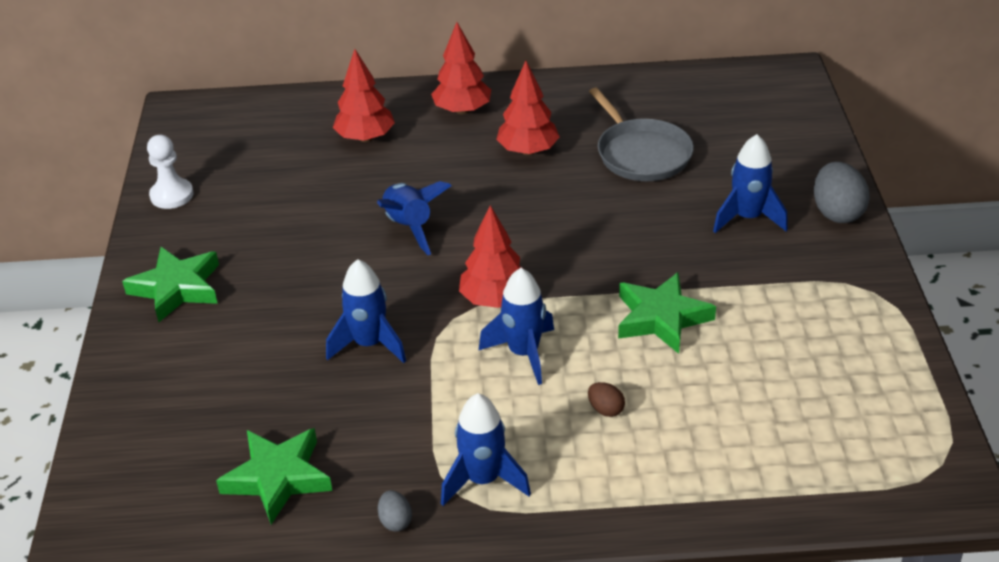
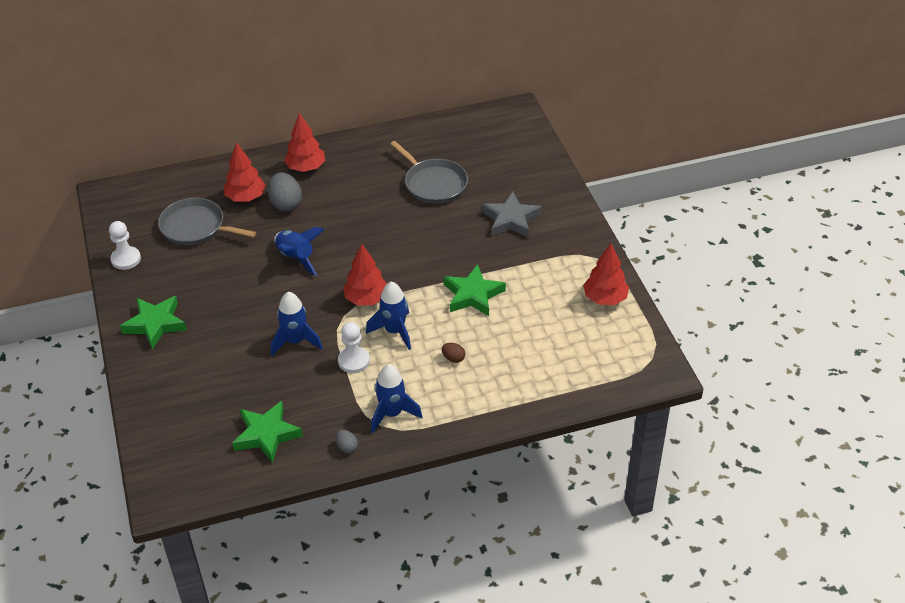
camera: 15 degrees left, 5 degrees up
red tree [496,61,560,155] -> red tree moved to [583,243,629,305]
blue rocket [713,134,788,233] -> grey star [482,192,542,238]
grey egg [814,162,870,223] -> grey egg moved to [268,172,302,211]
none -> grey pan [158,198,256,245]
none -> white pawn [338,322,370,373]

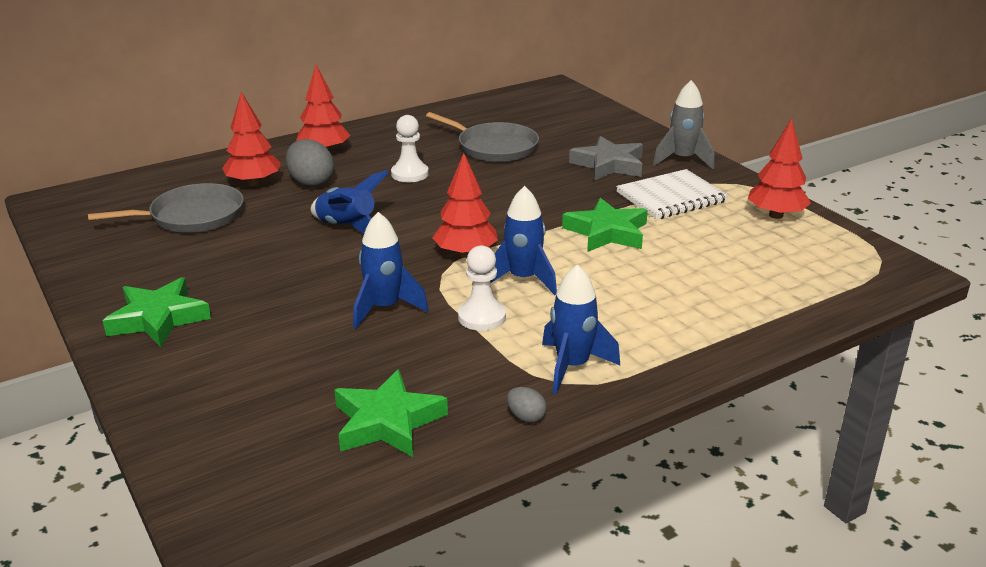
camera: 15 degrees left, 15 degrees down
white pawn [109,221,141,270] -> white pawn moved to [391,115,429,182]
grey pan [158,198,256,245] -> grey pan turned 150 degrees clockwise [88,183,244,233]
brown egg [442,343,465,363] -> none
none -> white notebook [616,169,729,219]
none -> grey rocket [653,80,714,169]

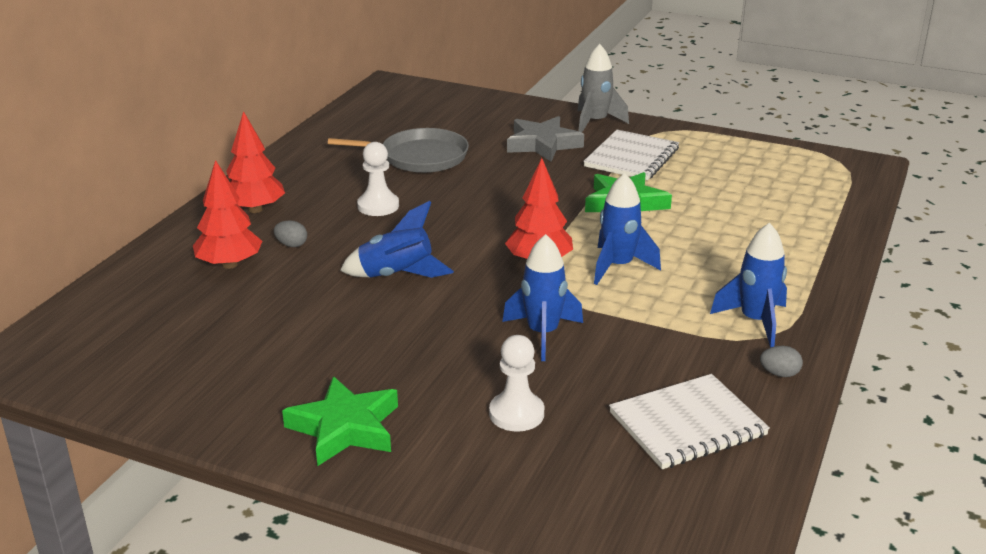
camera: 35 degrees left, 0 degrees up
grey pan [88,183,244,233] -> none
grey egg [286,139,334,187] -> grey egg [274,220,307,247], size x0.51
green star [334,369,448,457] -> white notebook [609,374,770,469]
white pawn [458,245,506,331] -> white pawn moved to [489,335,544,432]
red tree [748,119,811,219] -> none

